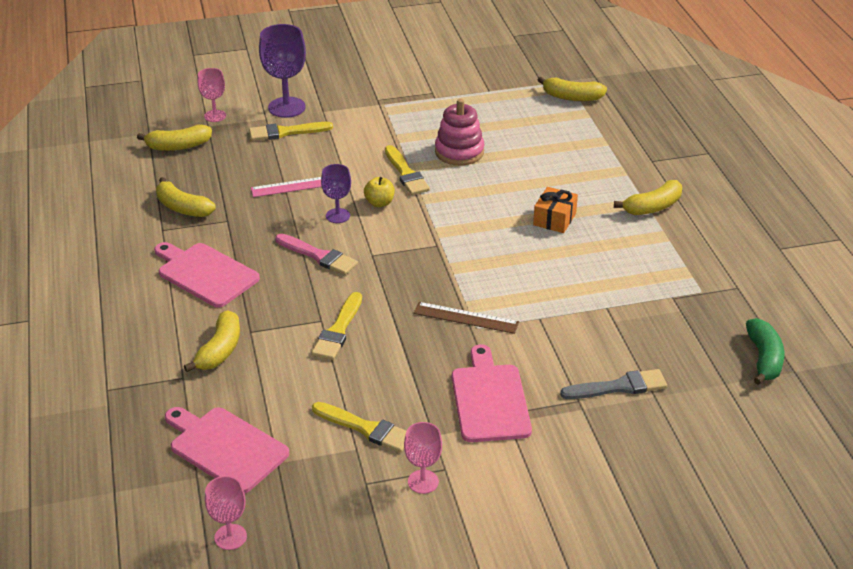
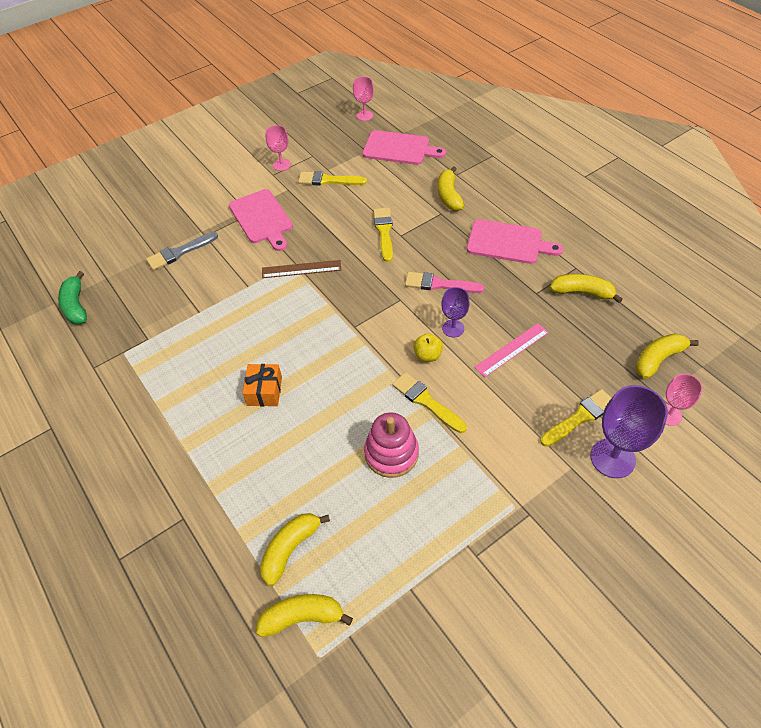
camera: 160 degrees right, 15 degrees up
yellow banana [614,180,682,215] -> yellow banana moved to [260,513,330,586]

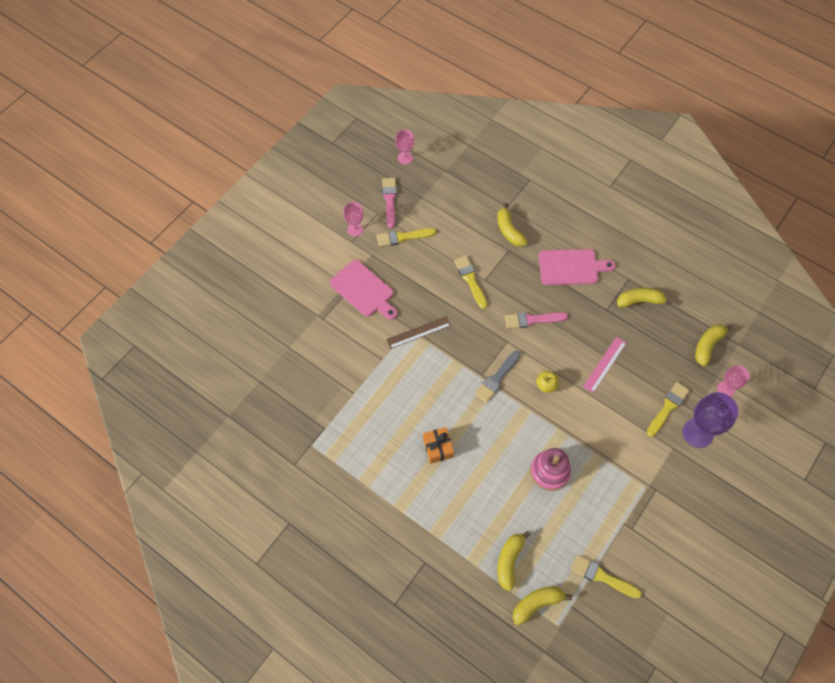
camera: 20 degrees left, 10 degrees up
green banana [58,271,87,325] -> none
grey brush [146,232,218,270] -> grey brush moved to [475,351,521,402]
pink cutting board [362,130,446,165] -> none
yellow brush [392,372,467,433] -> yellow brush moved to [571,555,642,599]
purple goblet [441,287,470,337] -> none
none -> pink brush [382,178,397,228]

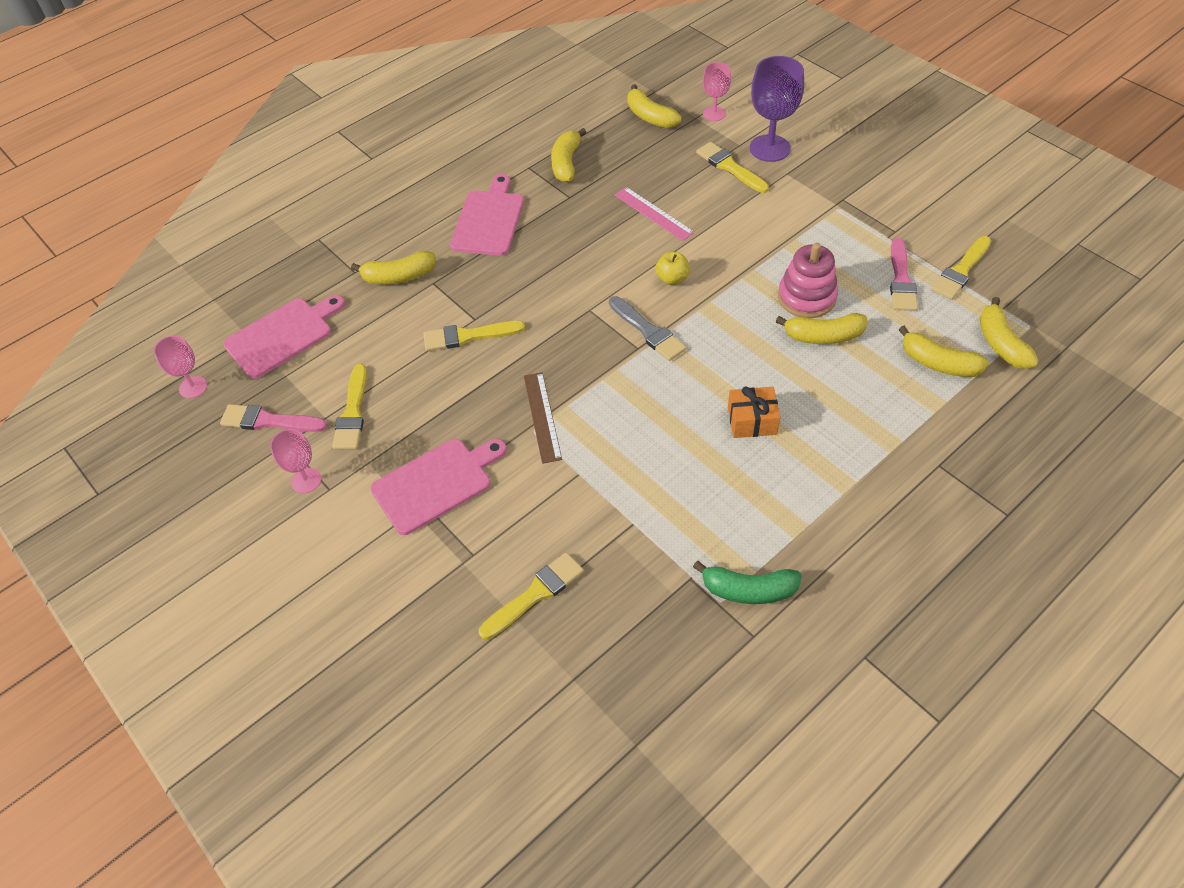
camera: 75 degrees left, 10 degrees down
pink brush [505,312,568,329] -> pink brush moved to [890,238,918,311]
none -> pink cutting board [223,295,345,379]
none -> yellow brush [479,552,584,640]
none -> green banana [693,561,802,604]
none -> yellow banana [776,313,867,344]

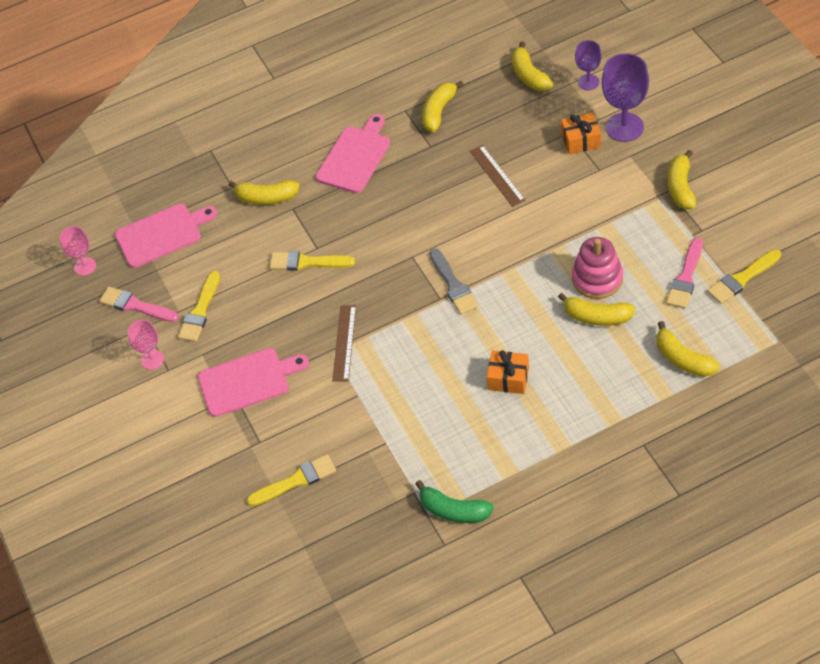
camera: 20 degrees right, 0 degrees up
pink ruler [615,187,695,241] -> brown ruler [470,145,526,207]
yellow apple [655,252,689,285] -> none
yellow brush [696,142,769,193] -> orange gift [561,112,601,155]
pink goblet [703,62,731,121] -> purple goblet [575,40,602,90]
yellow banana [980,297,1039,369] -> yellow banana moved to [667,150,696,209]

